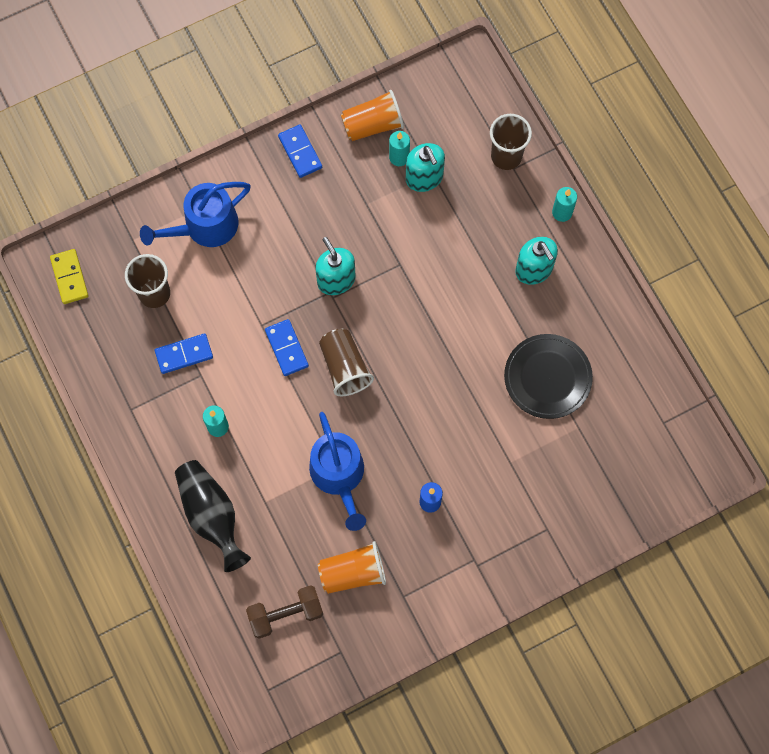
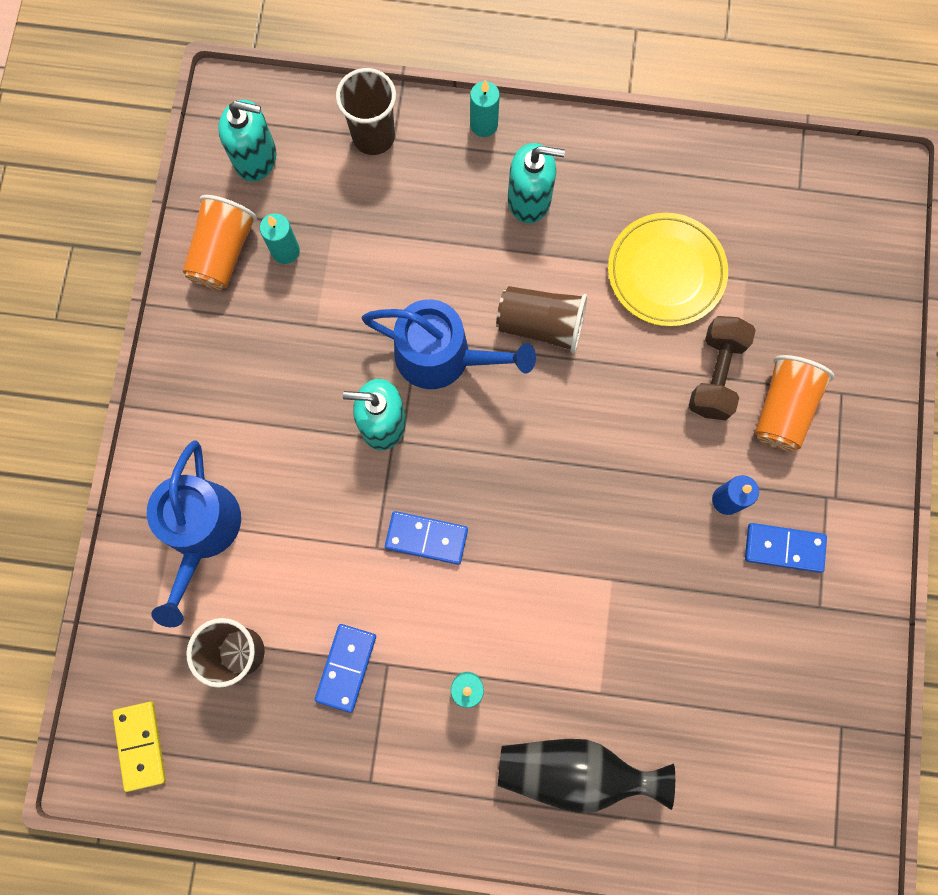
camera: 55 degrees left, 5 degrees up
yellow domino [50,249,88,304] -> yellow domino turned 60 degrees clockwise [113,701,166,792]
brown dumbbell [246,585,323,639] -> brown dumbbell moved to [689,316,756,420]
blue domino [278,125,322,178] -> blue domino moved to [745,523,827,573]
blue watering can [309,412,366,531] -> blue watering can moved to [362,299,536,389]
orange cup [318,541,386,594] -> orange cup moved to [754,355,835,451]
brown cup [319,329,374,397] -> brown cup moved to [496,286,587,353]
turquoise soap dispenser [406,143,445,192] -> turquoise soap dispenser moved to [218,100,277,181]
black plate [504,334,593,419] -> yellow plate [608,213,728,327]

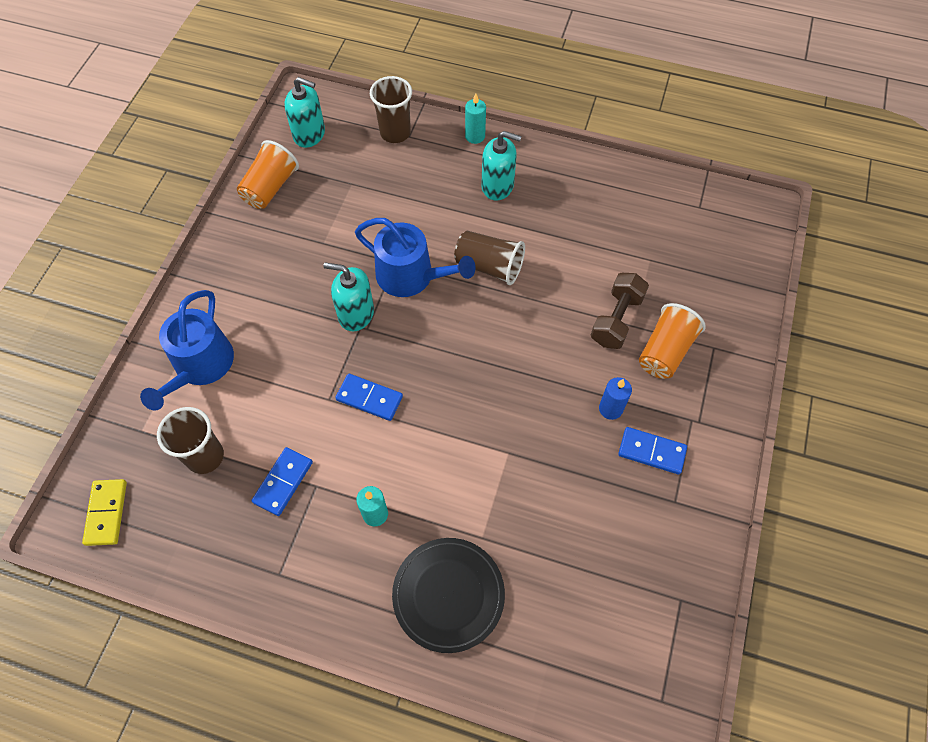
camera: 10 degrees right, 15 degrees down
turquoise candle [260,213,300,264] -> none
black vase [498,739,675,813] -> black plate [392,538,505,653]
yellow plate [608,213,728,327] -> none

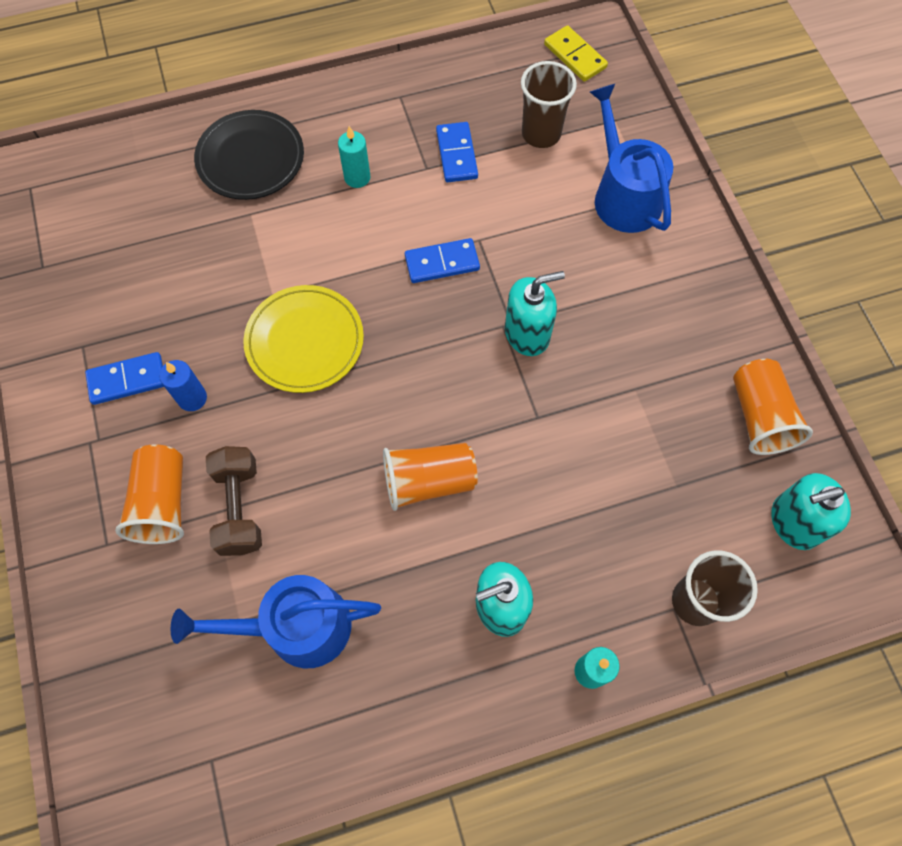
camera: 145 degrees right, 5 degrees up
blue watering can [355,218,475,297] -> blue watering can moved to [171,575,381,668]
brown cup [454,231,525,285] -> orange cup [383,443,478,511]
none -> yellow plate [243,285,364,393]

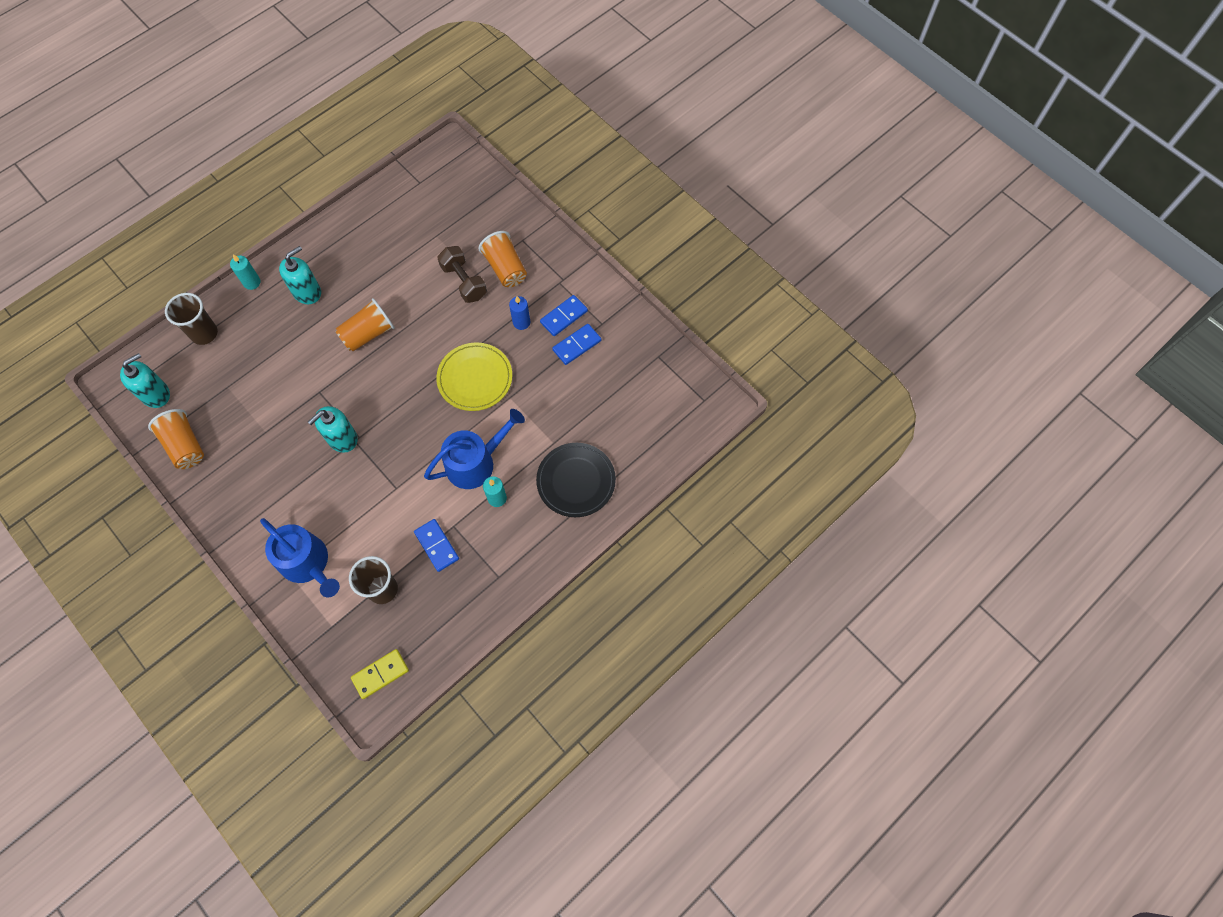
camera: 155 degrees right, 0 degrees up
blue watering can [171,575,381,668] -> blue watering can moved to [424,409,525,489]
blue domino [405,238,480,283] -> blue domino moved to [552,324,601,365]
yellow domino [544,25,608,82] -> yellow domino turned 60 degrees counterclockwise [351,649,409,699]

